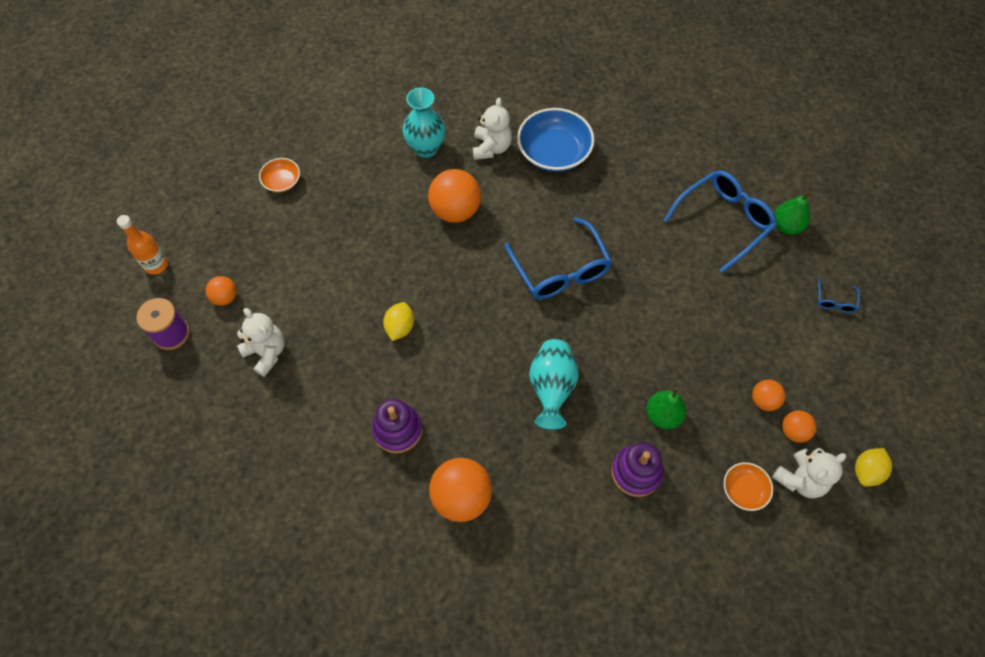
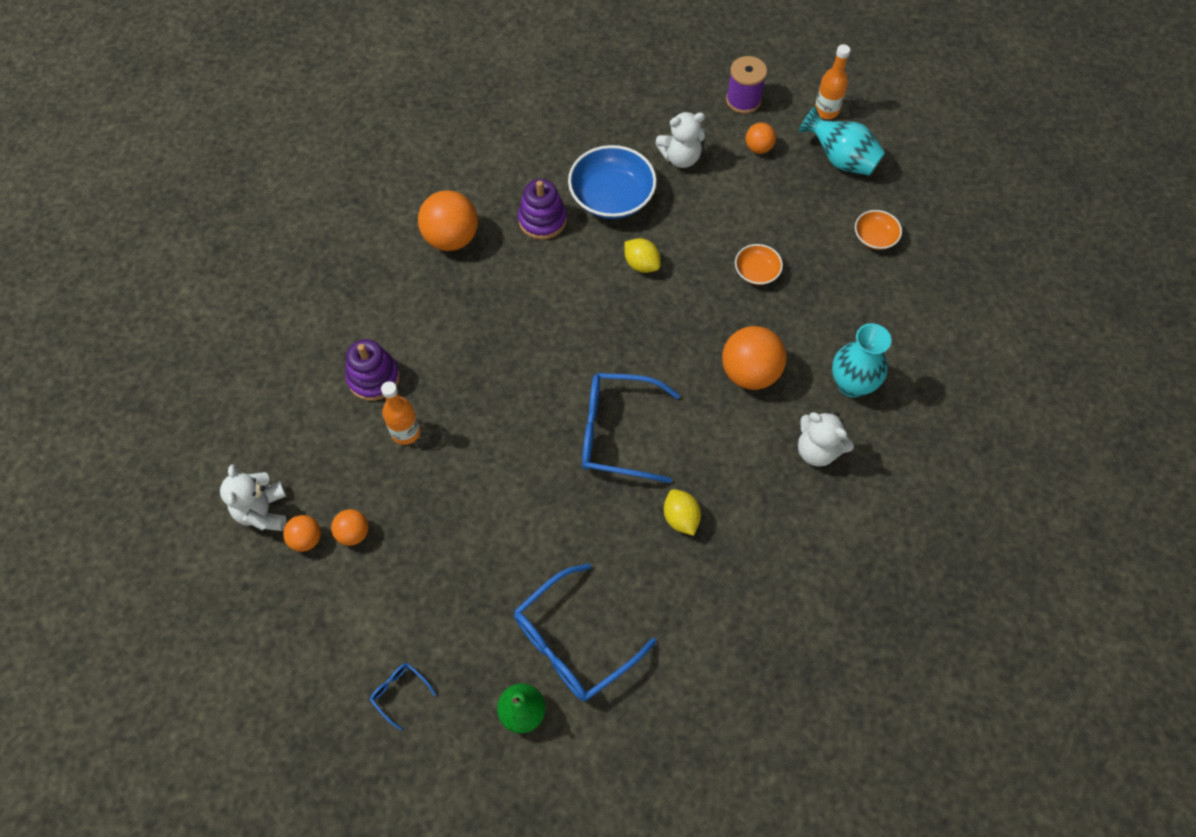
camera: 120 degrees right, 0 degrees up
blue bowl [517,108,595,172] -> blue bowl moved to [568,145,657,219]
turquoise vase [529,339,579,430] -> turquoise vase moved to [798,106,885,176]
green pear [646,387,686,429] -> orange bottle [381,381,420,445]
blue glasses [664,170,777,273] -> blue glasses turned 60 degrees clockwise [514,563,656,701]
orange bowl [724,462,773,511] -> orange bowl moved to [735,244,783,285]
yellow lemon [855,448,892,487] -> yellow lemon moved to [664,489,701,536]

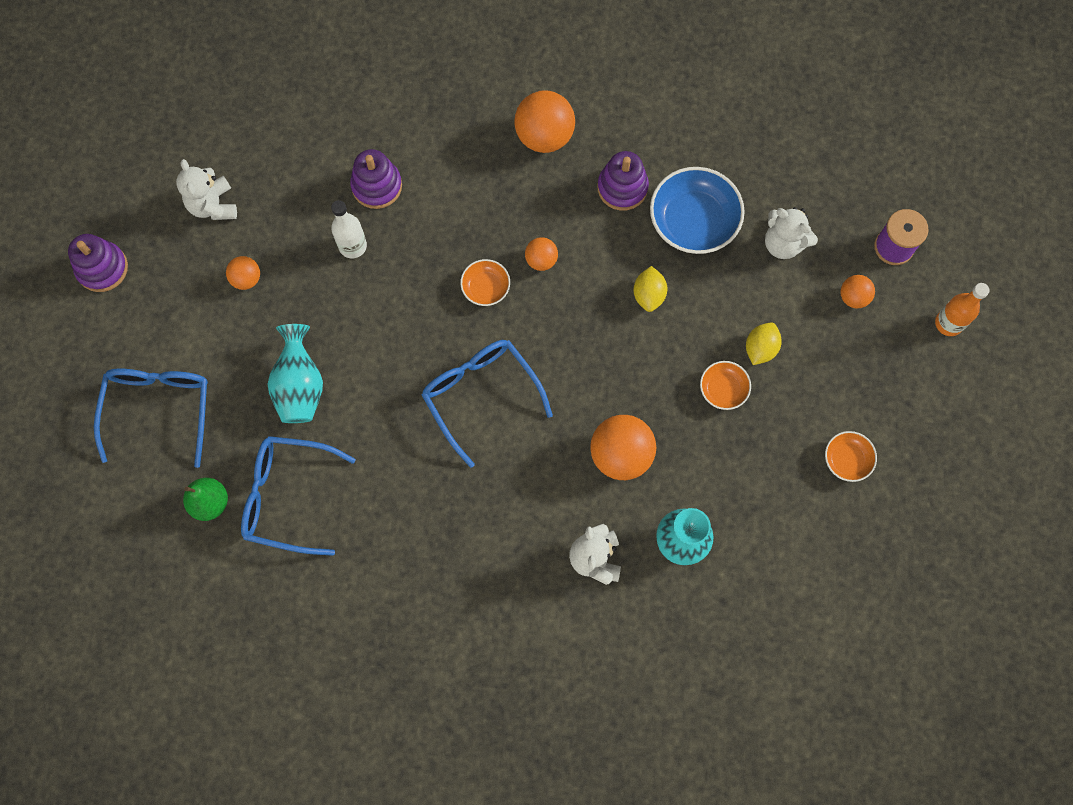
camera: 50 degrees right, 10 degrees up
white teddy bear [220,464,286,531] -> white teddy bear turned 60 degrees counterclockwise [176,159,237,220]
orange ball [283,515,321,552] -> orange ball moved to [525,237,558,271]
blue glasses [370,663,436,730] -> blue glasses [94,369,208,468], size x2.28
orange bottle [381,381,420,445] -> white bottle [331,200,367,258]
yellow lemon [664,489,701,536] -> yellow lemon moved to [746,322,782,365]
turquoise vase [798,106,885,176] -> turquoise vase moved to [268,324,323,423]
none -> purple stacking toy [68,234,128,292]
none -> orange bowl [460,259,510,306]

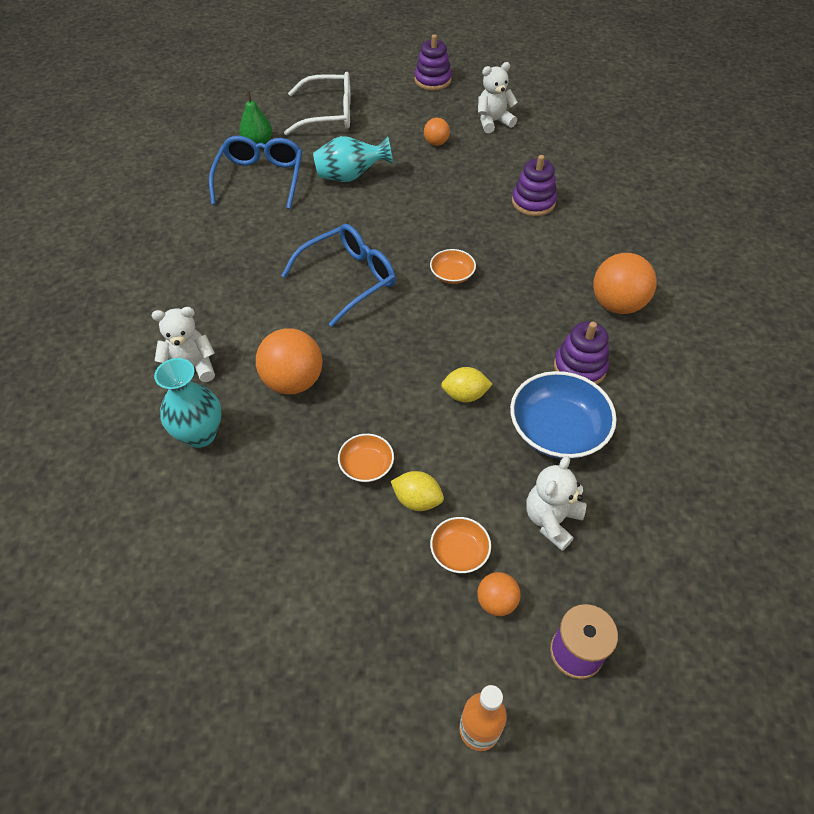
camera: 85 degrees right, 20 degrees down
blue glasses [94,369,208,468] -> white glasses [284,72,351,135]
white bottle [331,200,367,258] -> none
orange ball [525,237,558,271] -> none
orange bowl [825,431,877,482] -> orange bowl moved to [430,517,491,573]

